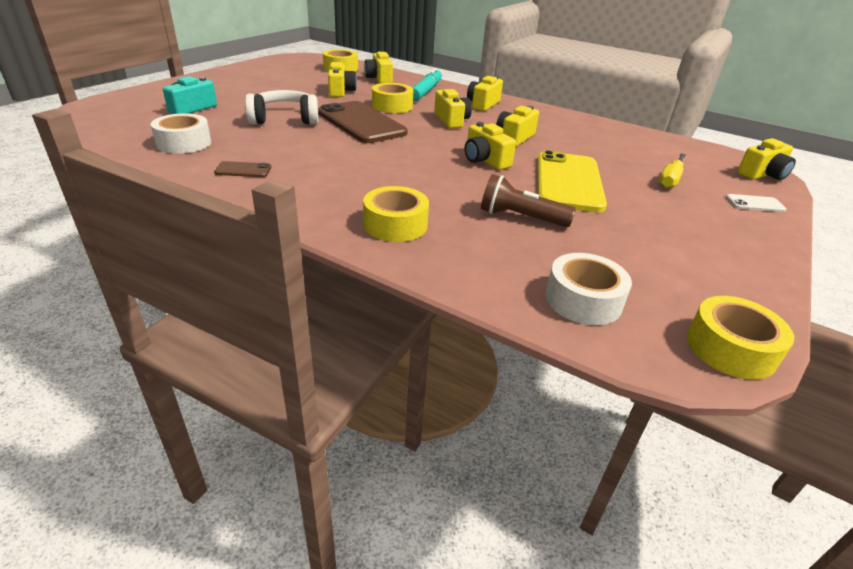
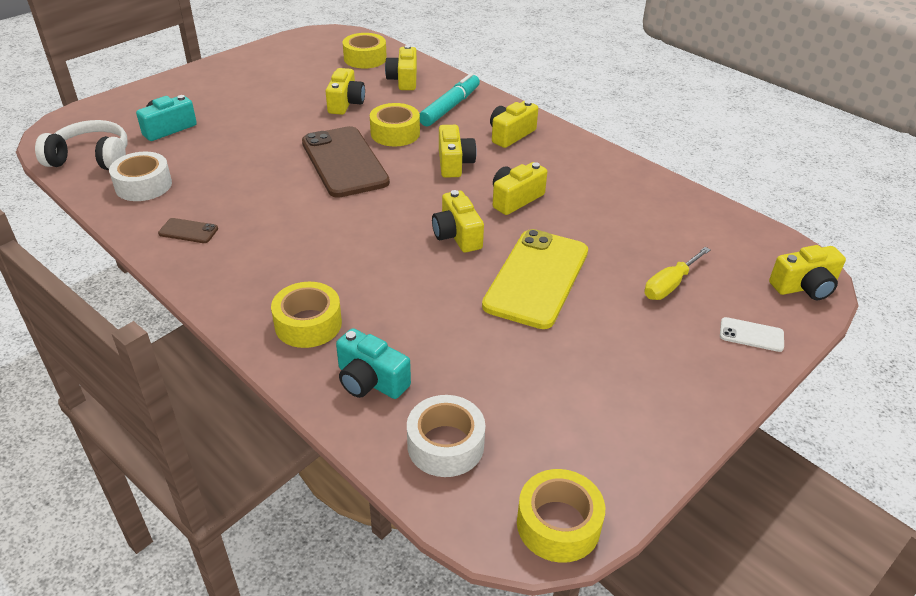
camera: 15 degrees right, 5 degrees up
white headphones [245,90,319,125] -> white headphones moved to [35,120,128,170]
brown flashlight [481,174,576,227] -> none
none -> turquoise camera [336,328,411,399]

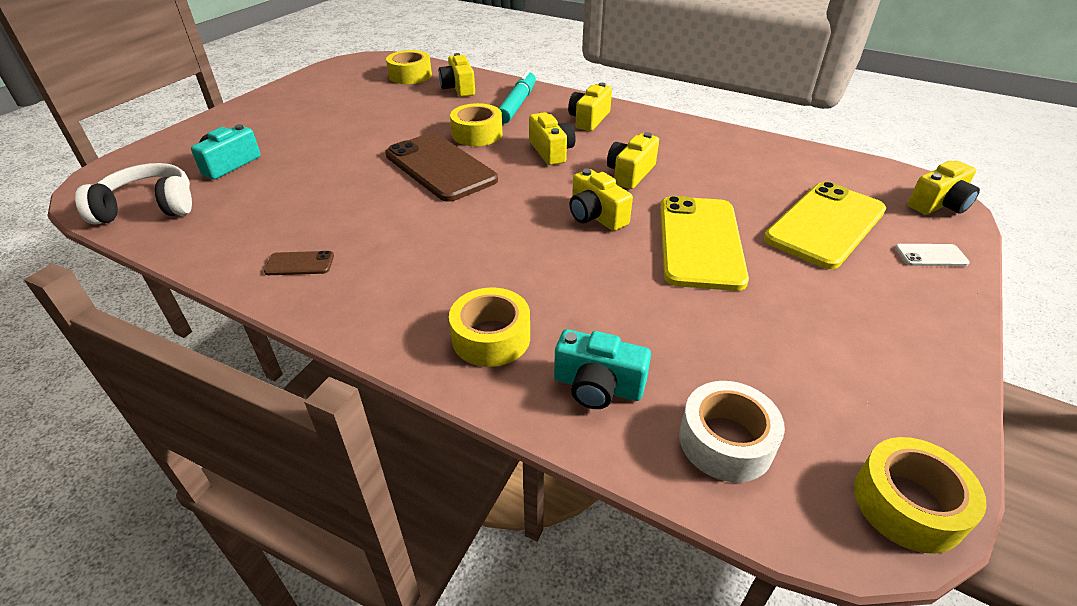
camera: 15 degrees left, 0 degrees up
white tape [109,152,172,201] -> none
yellow camera [326,68,365,115] -> none
yellow screwdriver [644,247,711,300] -> yellow phone [764,181,886,269]

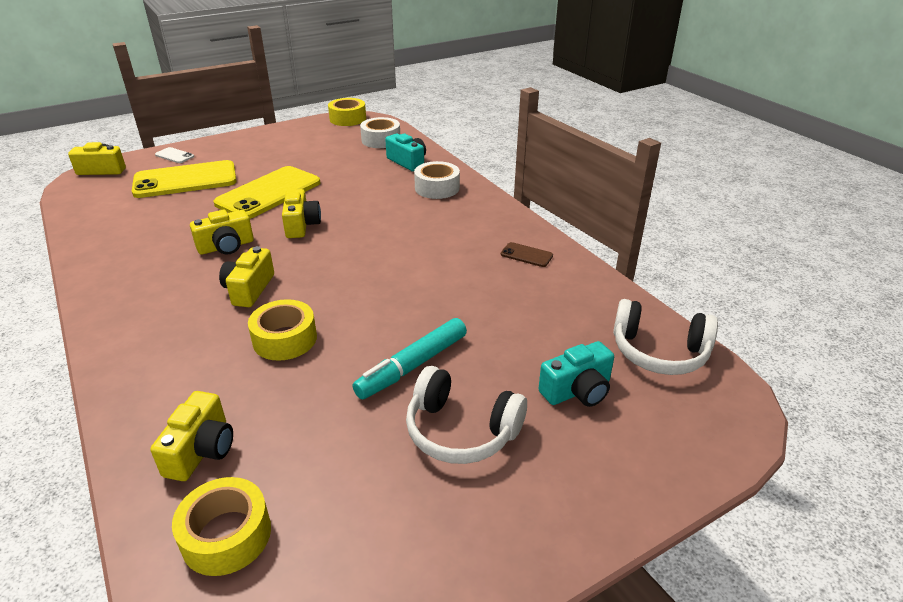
camera: 150 degrees left, 5 degrees down
brown phone [385,133,498,202] -> none
yellow tape [449,288,530,367] -> white tape [414,161,460,199]
turquoise marker [499,70,536,124] -> turquoise marker moved to [352,318,467,399]
yellow camera [568,83,612,131] -> none
none -> white headphones [406,366,527,464]

